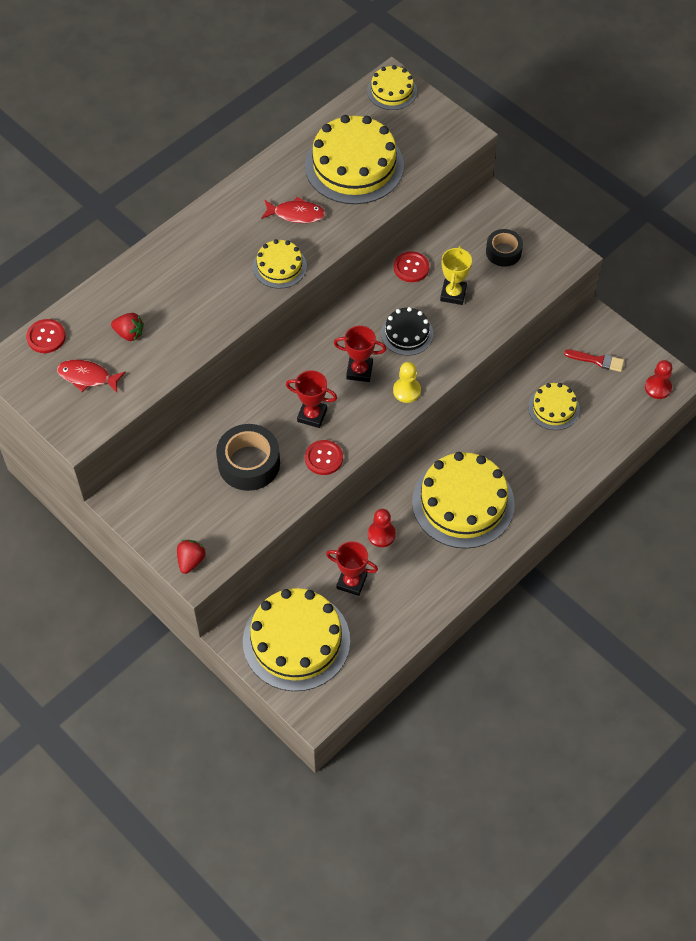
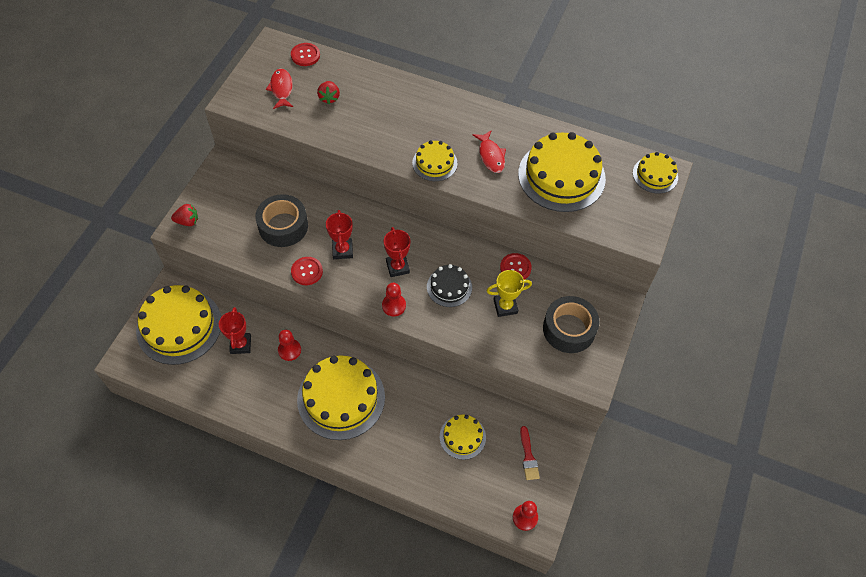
camera: 65 degrees right, 0 degrees up
yellow pawn [393,362,421,403] -> red pawn [382,283,406,316]
black tape [486,229,523,267] -> black tape [543,296,600,353], size x1.60

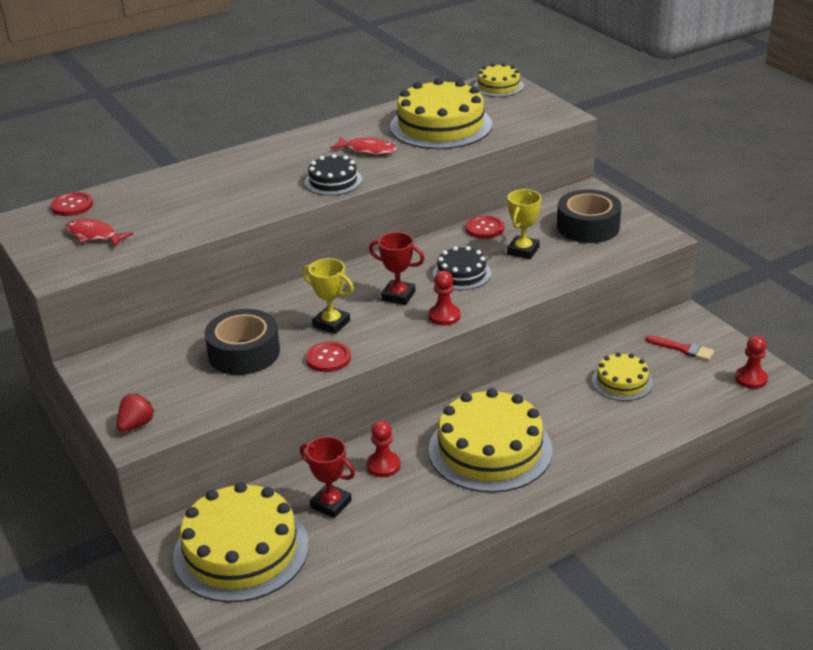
camera: 50 degrees left, 25 degrees down
red strawberry [317,81,340,104] -> none
red trophy [326,210,353,259] -> yellow trophy [303,258,354,334]
yellow cake [412,140,458,181] -> black cake [305,154,362,195]

